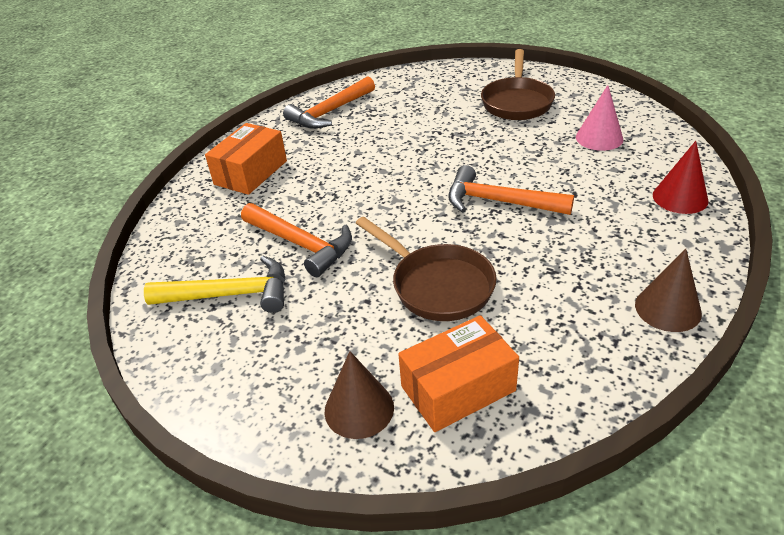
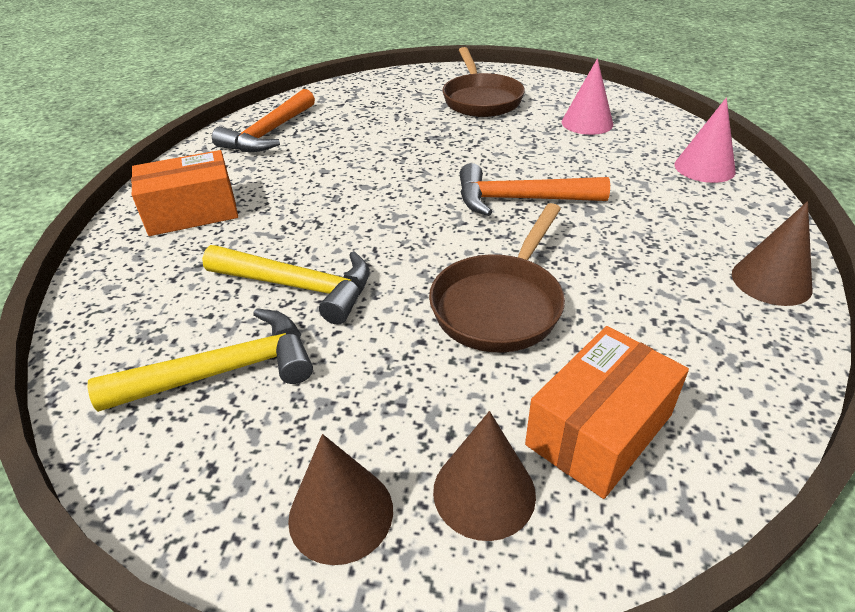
camera: 20 degrees left, 0 degrees up
orange box [205,123,287,195] -> orange box turned 60 degrees clockwise [131,150,238,236]
orange hammer [241,203,352,277] -> yellow hammer [202,245,369,325]
brown pan [356,217,497,321] -> brown pan turned 90 degrees clockwise [429,203,565,353]
red cone [653,141,709,214] -> pink cone [674,97,736,183]
none -> brown cone [288,434,393,565]

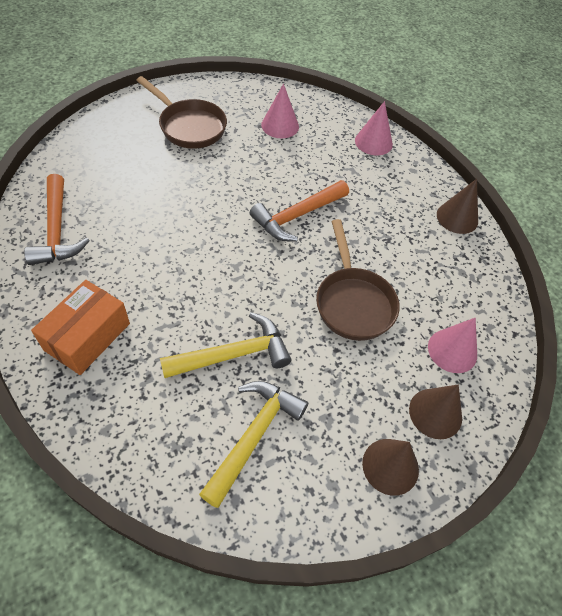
camera: 45 degrees left, 15 degrees up
orange box [525,326,689,499] -> pink cone [428,318,477,373]

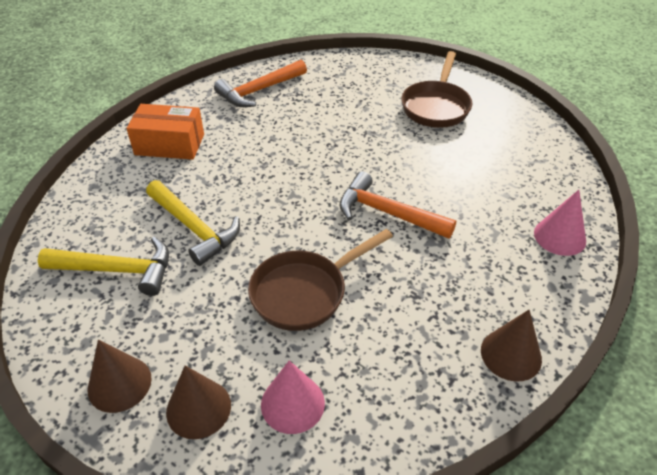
camera: 70 degrees right, 10 degrees down
pink cone [261,83,299,138] -> none

